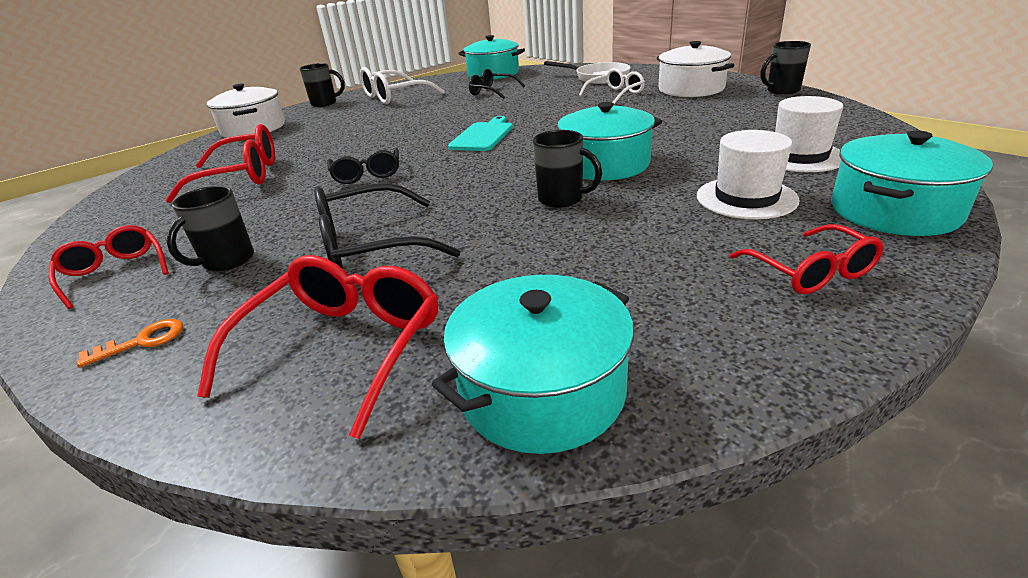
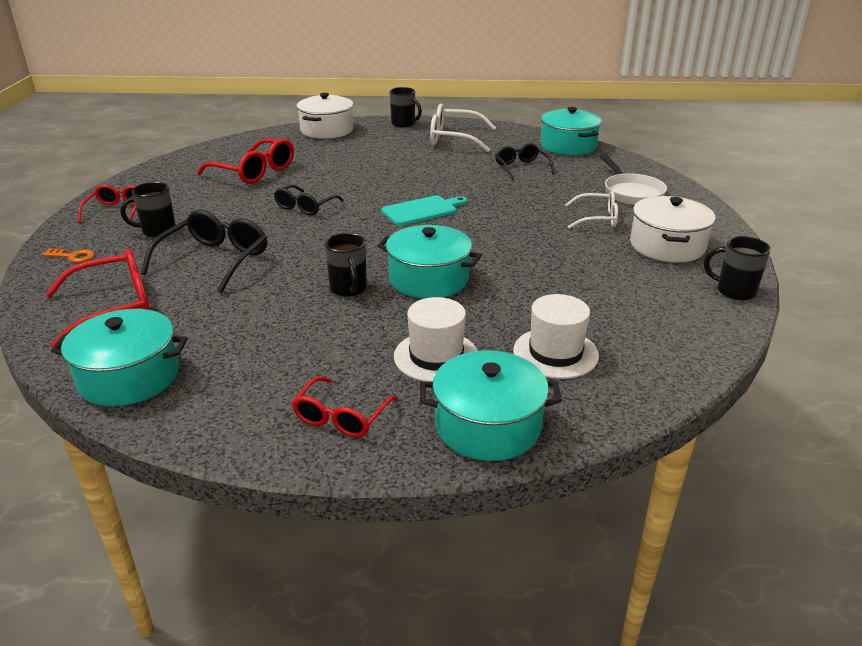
camera: 40 degrees right, 0 degrees up
black glasses [314,183,461,269] -> black glasses turned 90 degrees clockwise [141,210,267,294]

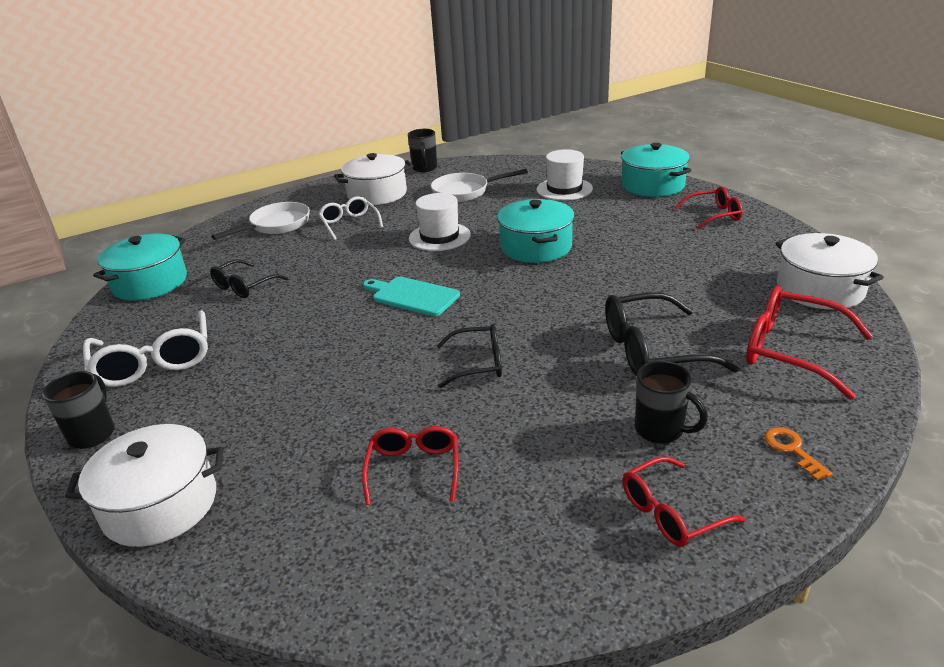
camera: 120 degrees left, 0 degrees up
turquoise pot [51,309,188,406] -> white pot [776,233,884,310]
red glasses [197,139,294,184] -> red glasses [362,426,459,505], size x0.63
black mug [325,233,367,297] -> none
white hat [394,297,478,382] -> white hat moved to [409,193,471,251]
none -> white pan [431,169,528,202]

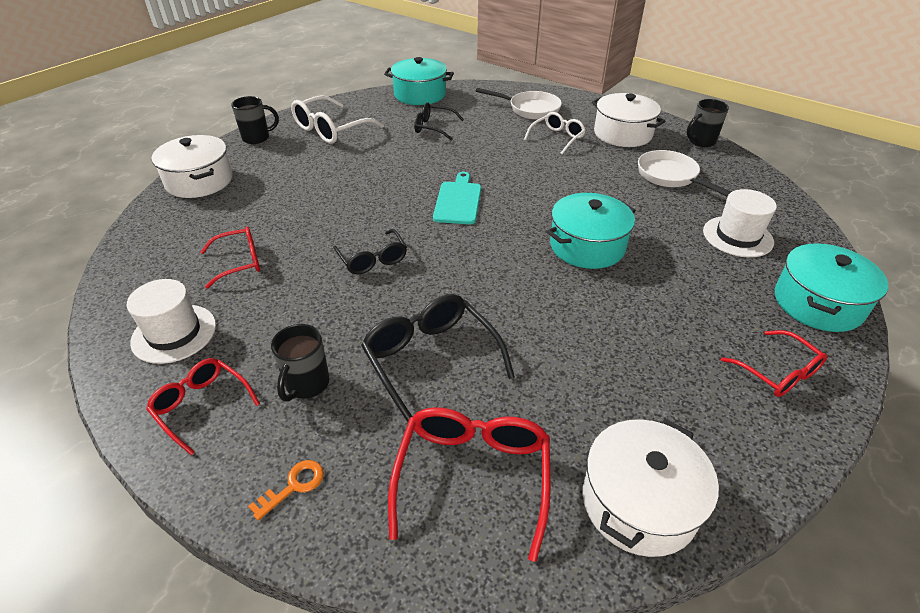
camera: 65 degrees right, 10 degrees up
white hat [409,193,471,251] -> white hat moved to [127,279,216,364]

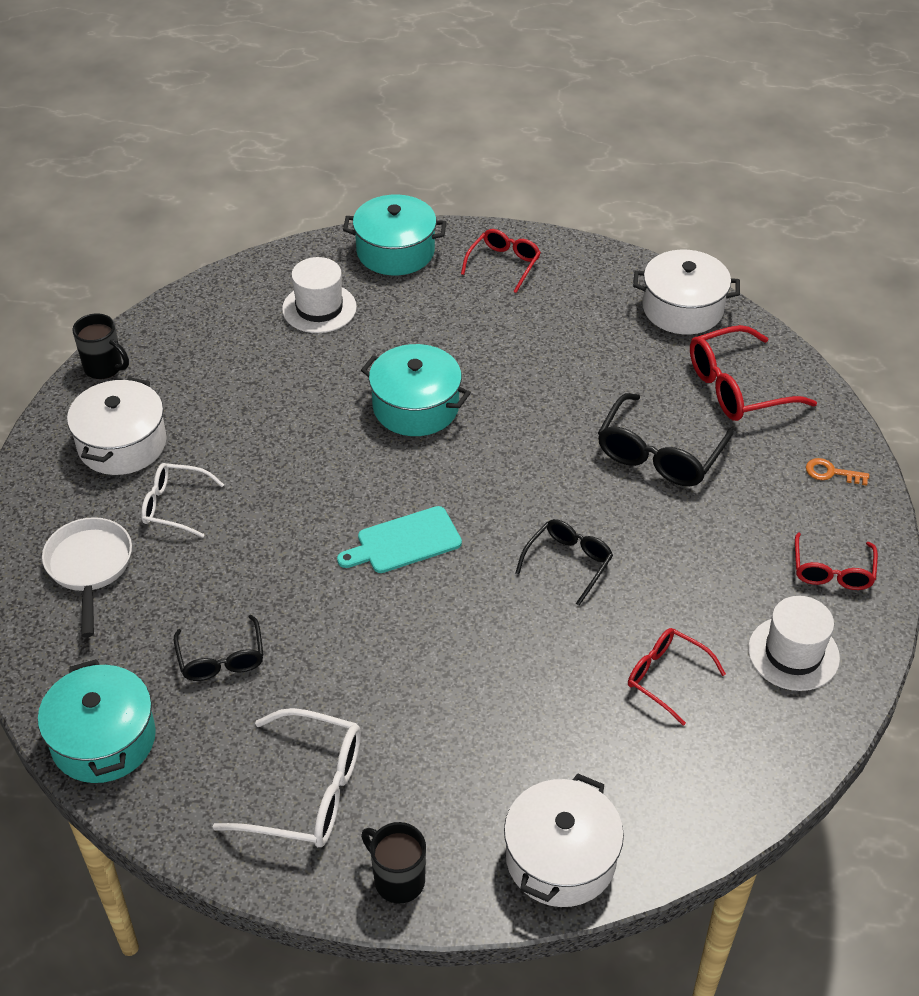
camera: 120 degrees left, 5 degrees up
black mug [271,324,330,402] -> none
white pan [638,150,731,197] -> none

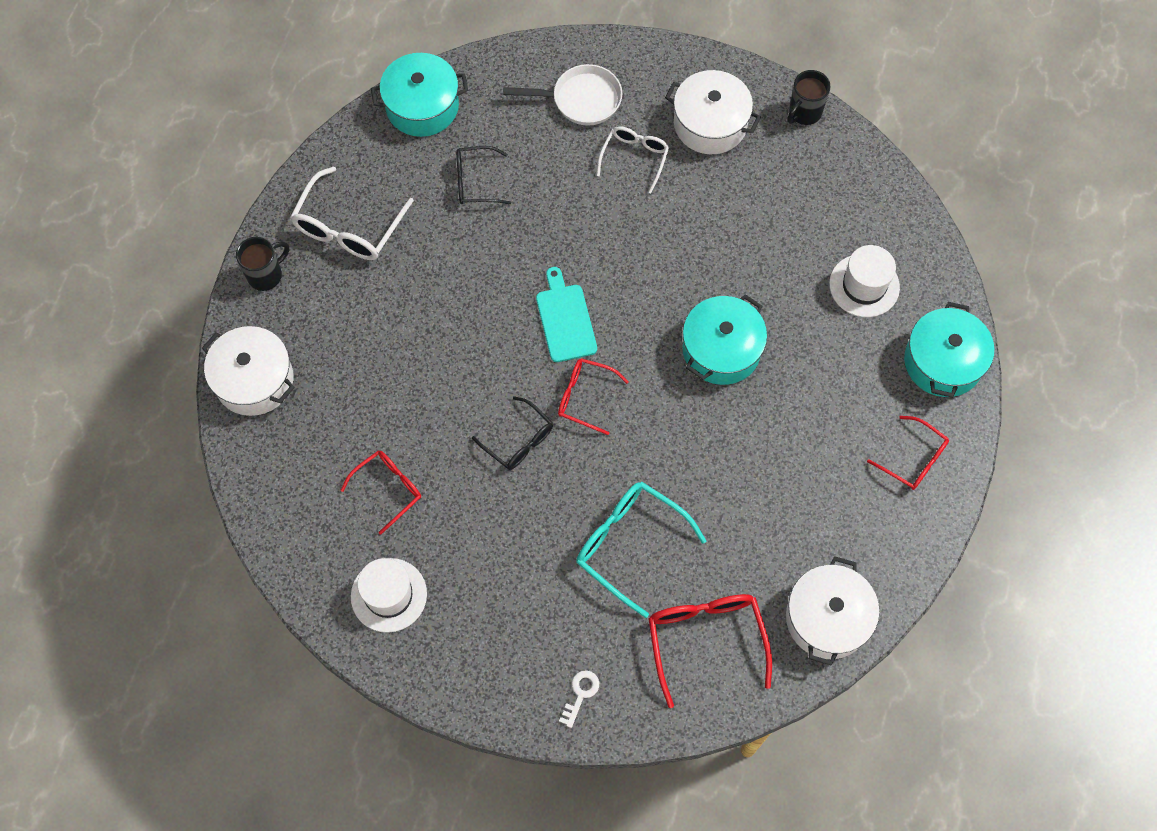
camera: 100 degrees right, 20 degrees up
black glasses [598,393,734,486] -> turquoise glasses [576,482,706,618]
red glasses [795,532,878,590] -> red glasses moved to [558,358,629,435]
orange key [806,458,869,486] -> white key [559,670,599,728]

